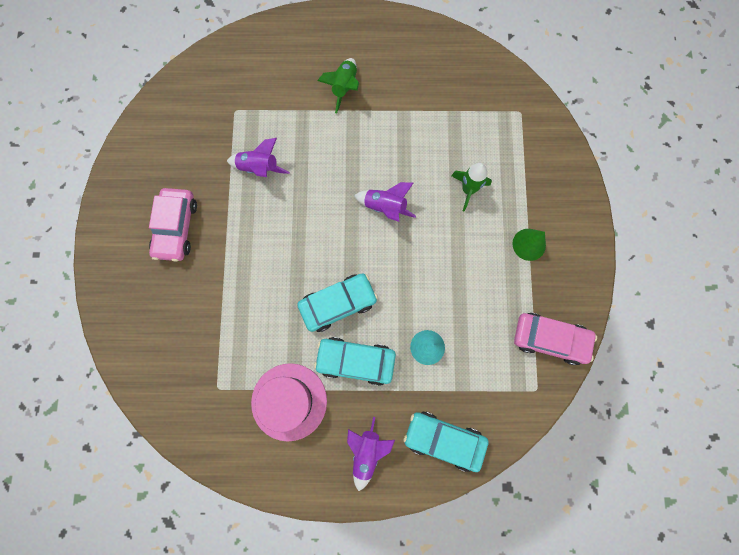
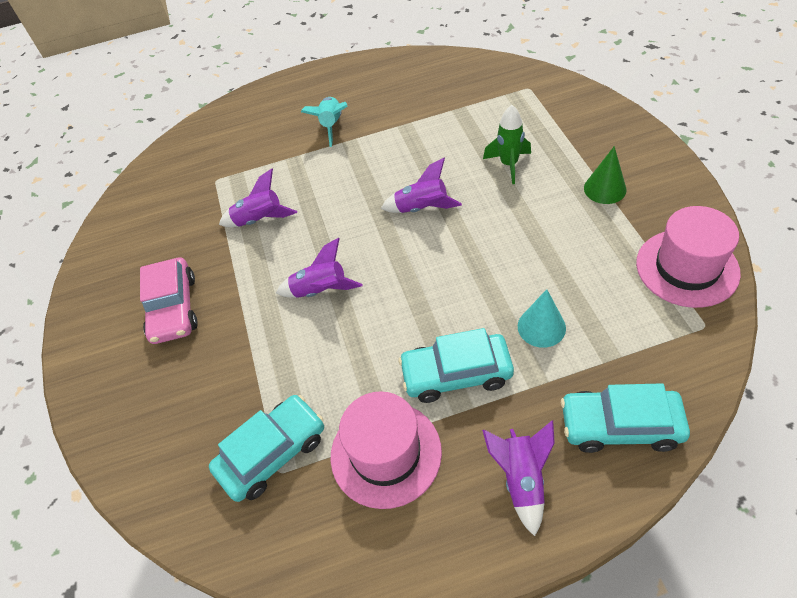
camera: 10 degrees left, 25 degrees down
turquoise car [297,273,378,332] -> turquoise car moved to [209,395,324,502]
green rocket [317,58,359,113] -> turquoise rocket [301,97,348,147]
pink car [514,313,597,365] -> pink hat [636,206,741,308]
none -> purple rocket [276,238,362,298]

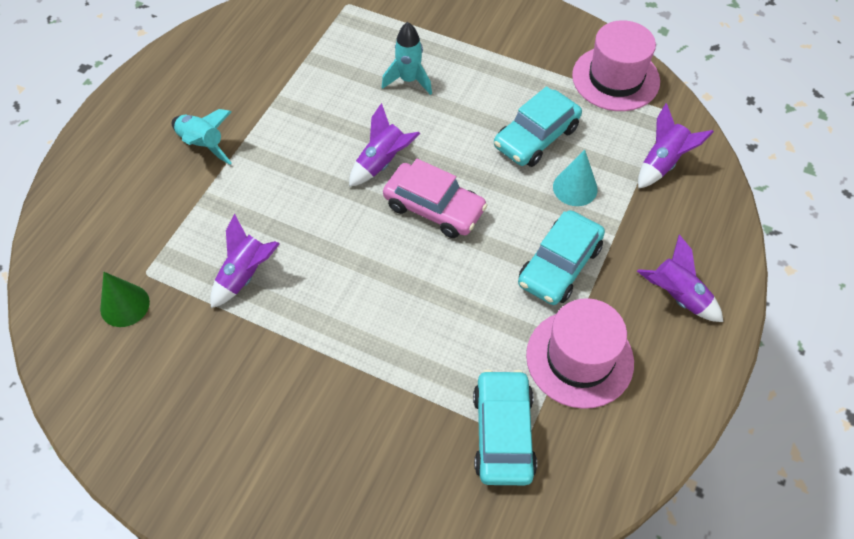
camera: 55 degrees left, 5 degrees up
pink car [140,257,198,344] -> pink car moved to [383,159,487,238]
purple rocket [276,238,362,298] -> purple rocket moved to [638,103,714,189]
green rocket [483,105,531,184] -> turquoise rocket [382,22,432,95]
turquoise car [561,383,690,453] -> turquoise car moved to [494,86,582,167]
green cone [584,146,627,204] -> green cone moved to [100,272,150,327]

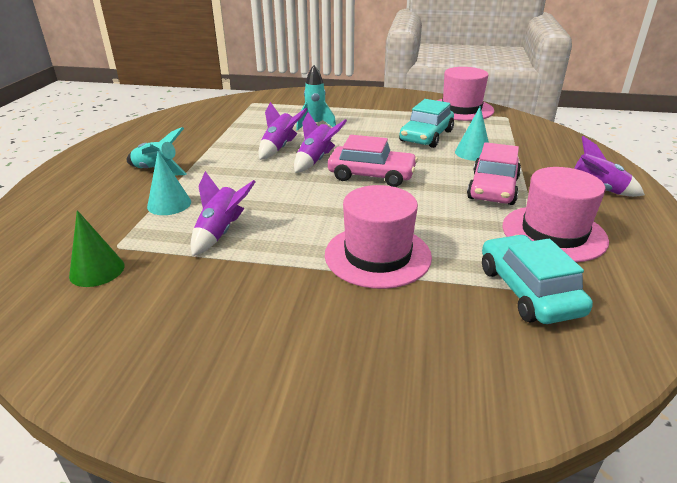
camera: 15 degrees left, 25 degrees down
turquoise car [518,210,605,305] -> pink car [467,142,521,205]
purple rocket [638,103,714,189] -> purple rocket moved to [258,102,308,160]
none -> turquoise cone [147,151,191,215]
none -> pink hat [325,185,432,289]

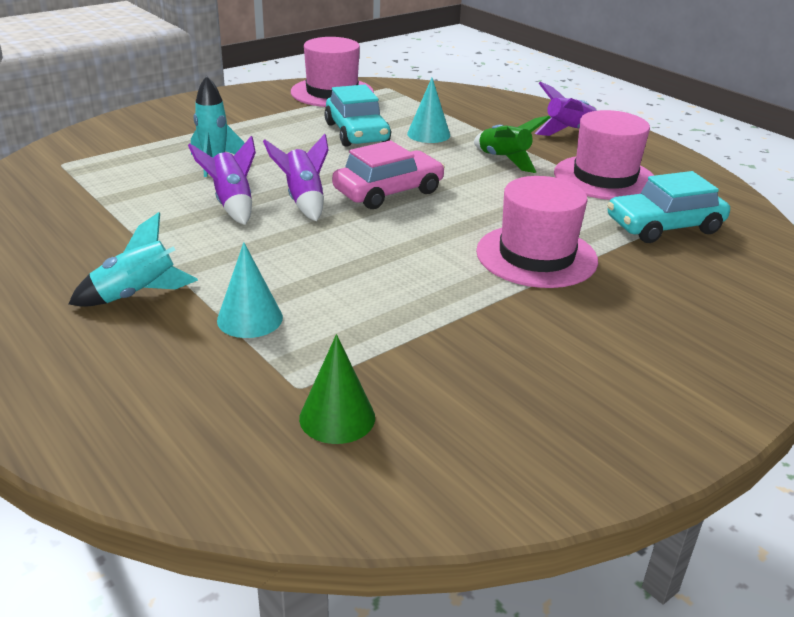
camera: 50 degrees left, 0 degrees up
purple rocket [191,171,255,256] -> none
pink car [467,142,521,205] -> green rocket [474,116,550,173]
turquoise car [482,235,593,324] -> turquoise car turned 45 degrees counterclockwise [607,171,730,243]

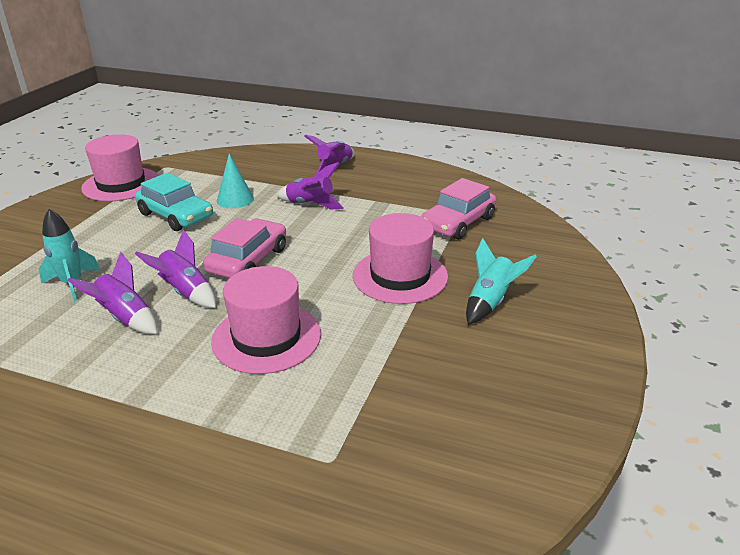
camera: 30 degrees left, 0 degrees up
turquoise rocket [68,212,198,307] -> turquoise rocket moved to [466,238,537,324]
turquoise cone [217,242,283,338] -> none
green cone [299,334,375,444] -> none
green rocket [474,116,550,173] -> purple rocket [277,162,344,209]
pink hat [554,110,654,200] -> pink hat moved to [211,266,321,374]
turquoise car [607,171,730,243] -> pink car [421,178,496,240]

